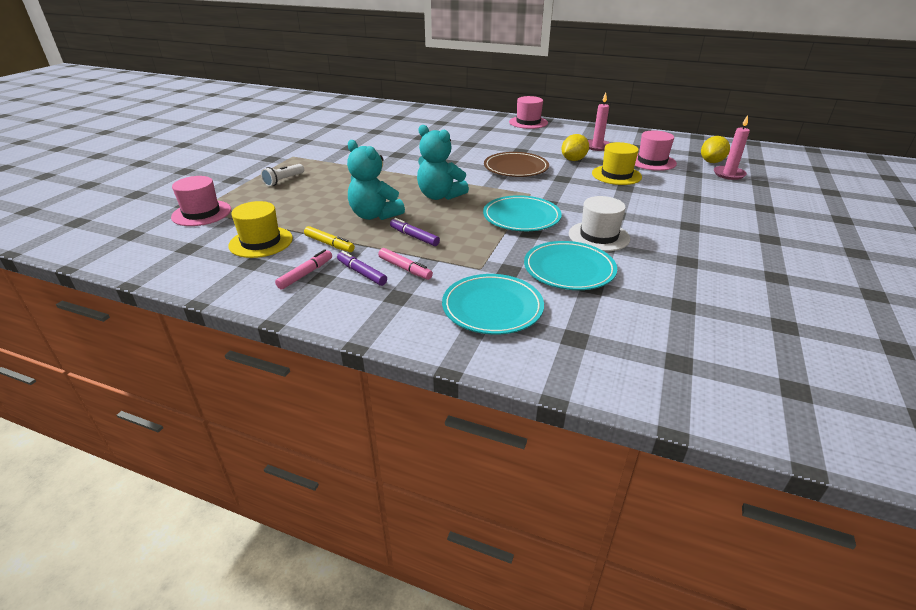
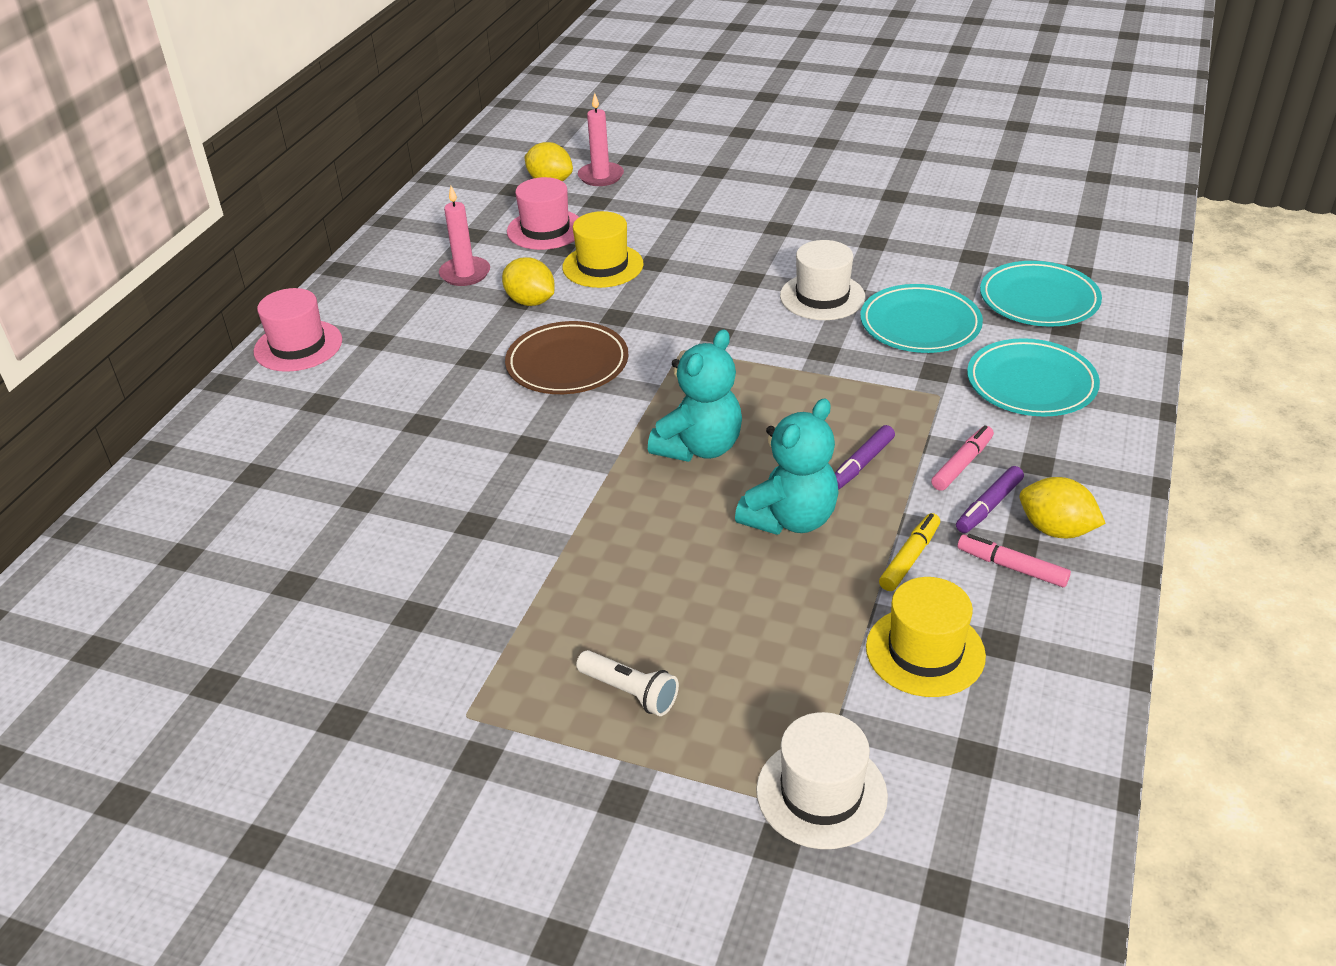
camera: 90 degrees left, 5 degrees up
pink hat [171,176,231,226] -> white hat [756,712,888,849]
turquoise plate [483,195,562,231] -> turquoise plate moved to [980,261,1102,327]
none -> yellow lemon [1020,477,1106,538]

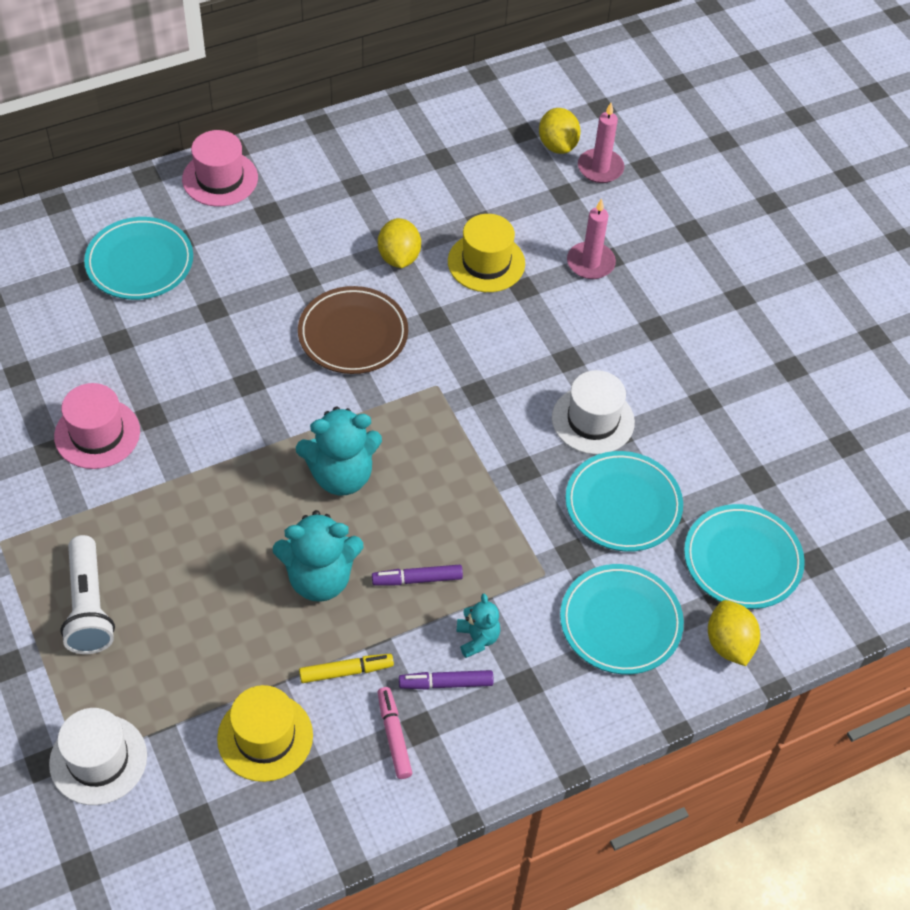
camera: 40 degrees right, 15 degrees up
pink candle [439,186,490,286] -> pink candle moved to [567,198,616,279]
pink hat [507,177,579,250] -> pink hat moved to [54,383,140,469]
white flashlight [576,650,679,716] -> white flashlight [60,535,115,654], size x1.53
pink marker [931,425,994,491] -> turquoise teddy bear [457,594,500,658]
yellow lemon [1020,477,1106,538] -> yellow lemon moved to [708,600,760,666]
none -> turquoise plate [84,217,193,300]

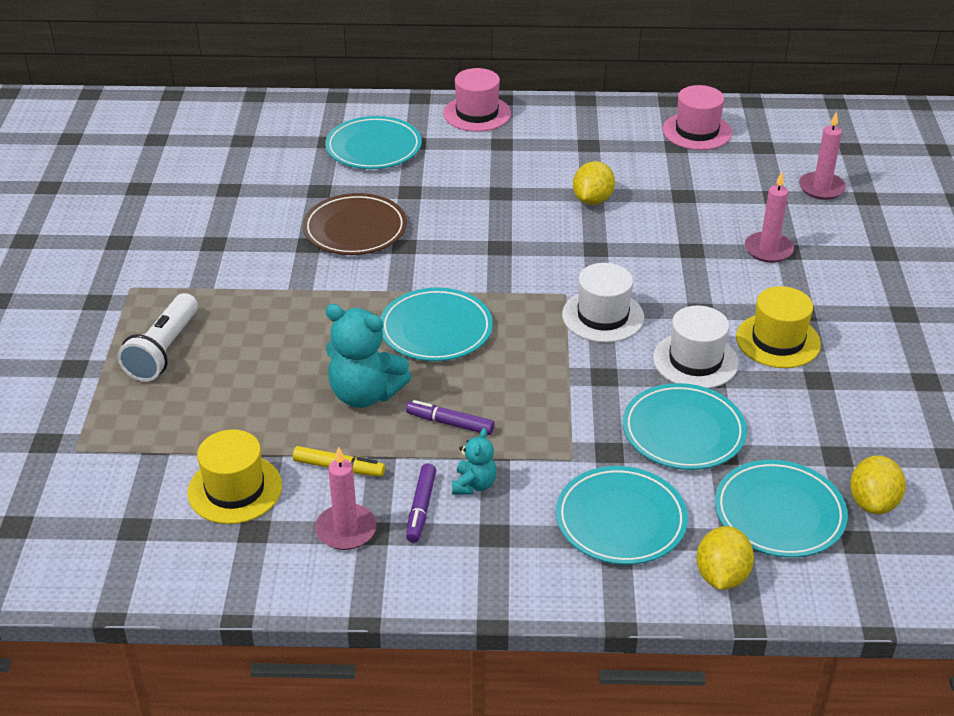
camera: 30 degrees right, 15 degrees down
white hat [49,708,147,805] -> white hat moved to [562,263,644,343]
pink hat [54,383,140,469] -> pink hat moved to [663,85,732,150]
turquoise teddy bear [296,407,382,495] -> turquoise plate [380,288,493,361]
brown plate [298,286,408,374] -> brown plate moved to [303,193,407,255]
pink marker [378,687,412,779] -> pink candle [315,447,376,550]
purple marker [399,670,494,690] -> purple marker turned 105 degrees counterclockwise [406,464,436,542]
yellow hat [448,214,525,292] -> yellow hat moved to [736,286,821,368]
yellow lemon [539,108,581,154] -> yellow lemon moved to [850,455,906,514]

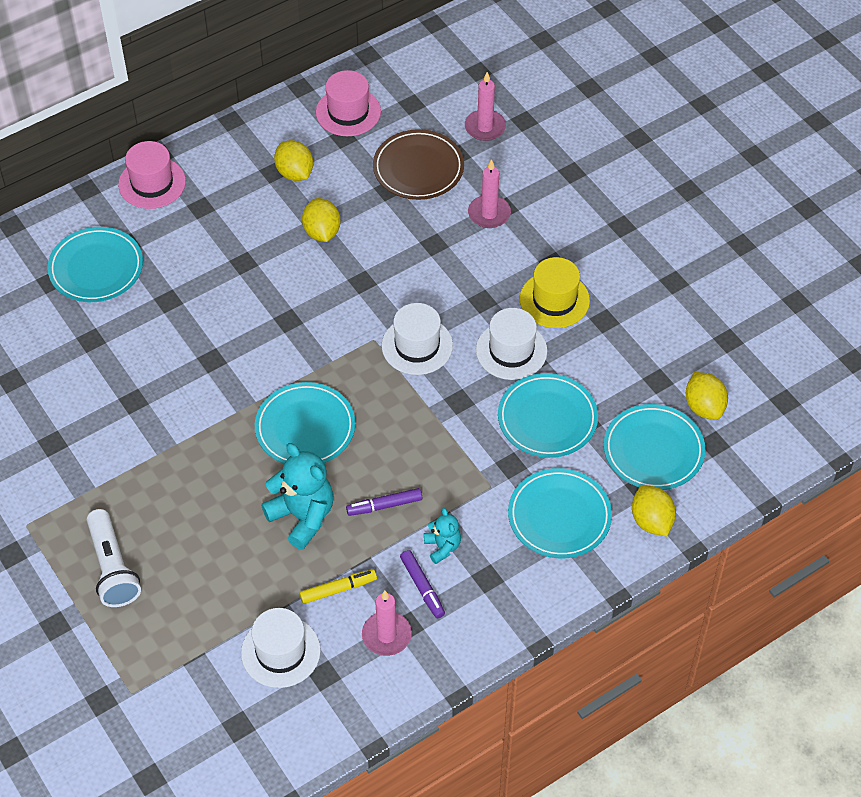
camera: 35 degrees left, 15 degrees up
yellow hat [187,429,282,524] -> white hat [241,608,321,688]
brown plate [303,193,407,255] -> brown plate moved to [373,129,464,200]
turquoise teddy bear [325,304,411,408] -> turquoise teddy bear turned 120 degrees counterclockwise [261,443,333,550]
none -> yellow lemon [274,140,313,181]

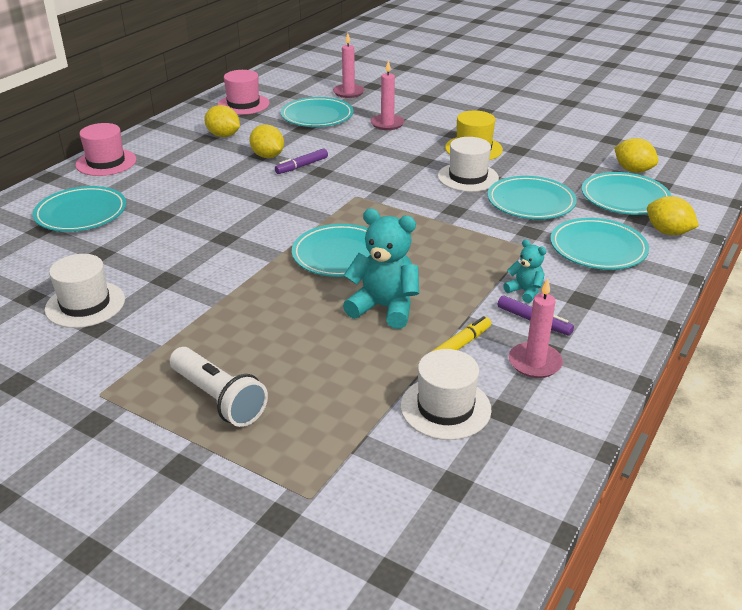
camera: 25 degrees left, 20 degrees down
purple marker [346,488,422,516] -> purple marker moved to [275,148,328,174]
brown plate [373,129,464,200] -> turquoise plate [281,97,353,127]
white hat [382,303,453,375] -> white hat moved to [45,254,125,328]

